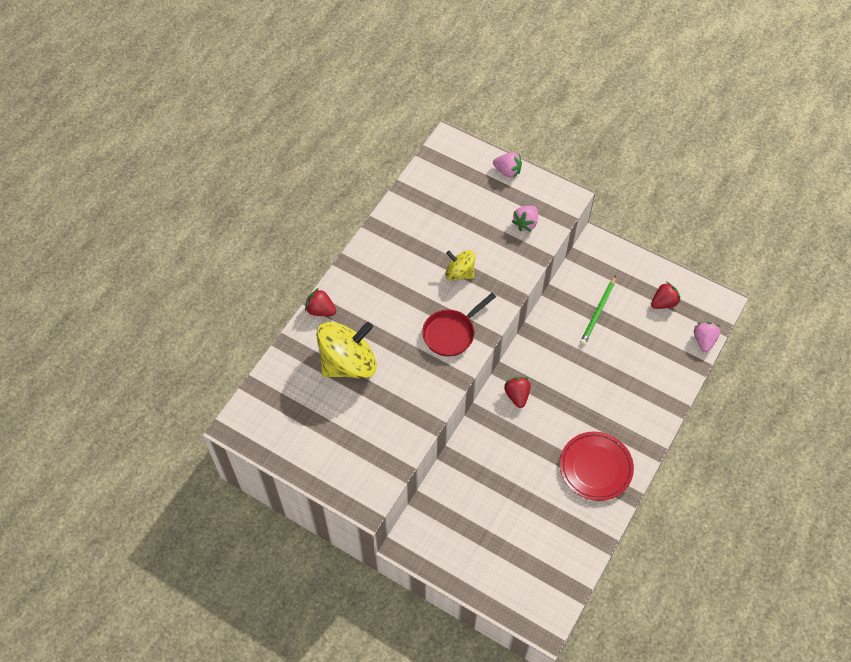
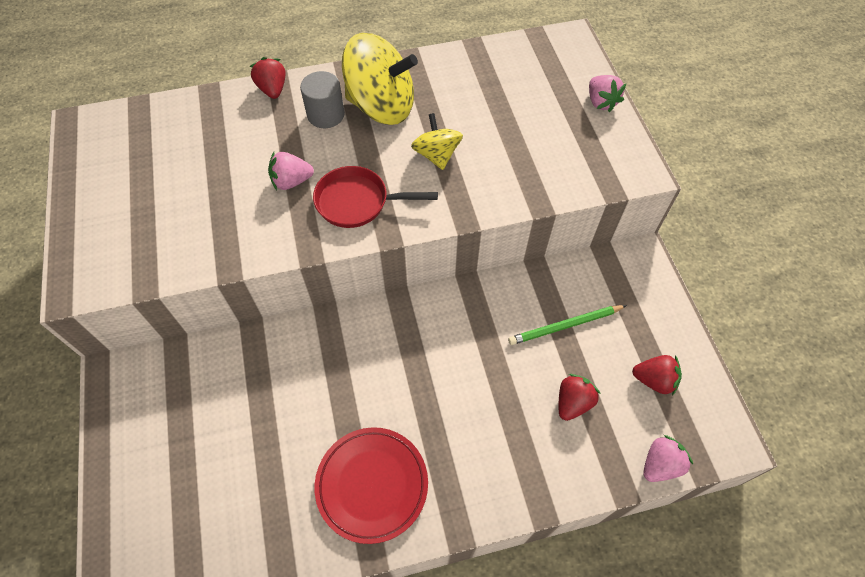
camera: 45 degrees right, 0 degrees up
yellow spinning top [316,322,377,379] -> yellow spinning top moved to [342,33,418,125]
red strawberry [504,377,531,408] -> red strawberry moved to [559,374,601,421]
pink strawberry [512,206,538,232] -> pink strawberry moved to [268,152,314,190]
none -> grey cylinder [300,71,345,128]

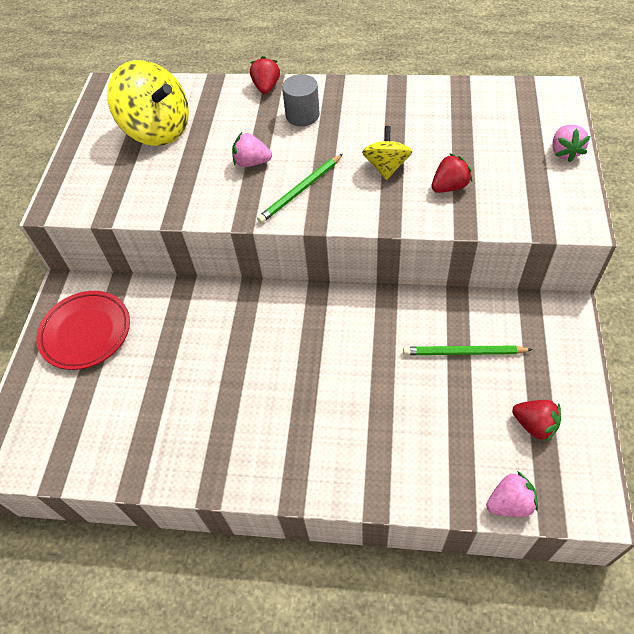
camera: 25 degrees right, 5 degrees down
red pan [313,166,438,228] -> green pencil [257,154,343,223]
red plate [315,427,428,544] -> red plate moved to [36,291,130,370]
yellow spinning top [342,33,418,125] -> yellow spinning top moved to [107,60,189,146]
red strawberry [559,374,601,421] -> red strawberry moved to [432,153,472,193]

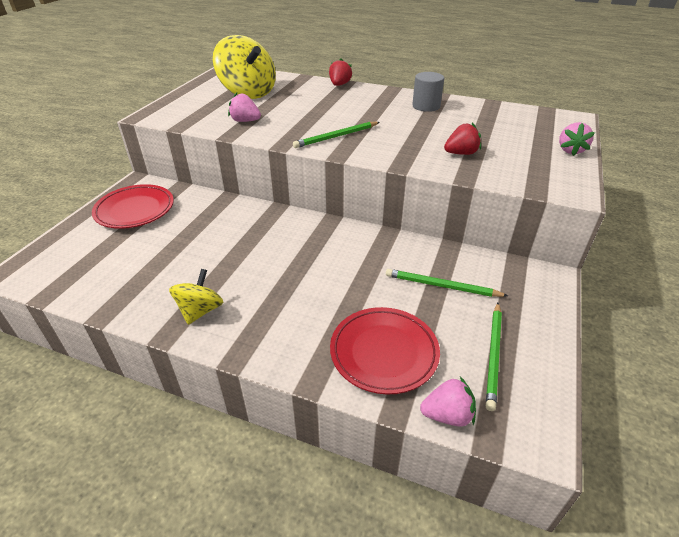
camera: 10 degrees right, 15 degrees down
pink strawberry [232,132,272,167] -> pink strawberry moved to [228,93,261,122]
grey cylinder [282,74,320,126] -> grey cylinder moved to [412,72,444,112]
yellow spinning top [362,126,412,180] -> yellow spinning top moved to [169,269,224,325]
red strawberry [512,400,561,443] -> green pencil [486,303,502,411]
none -> red plate [330,307,440,394]

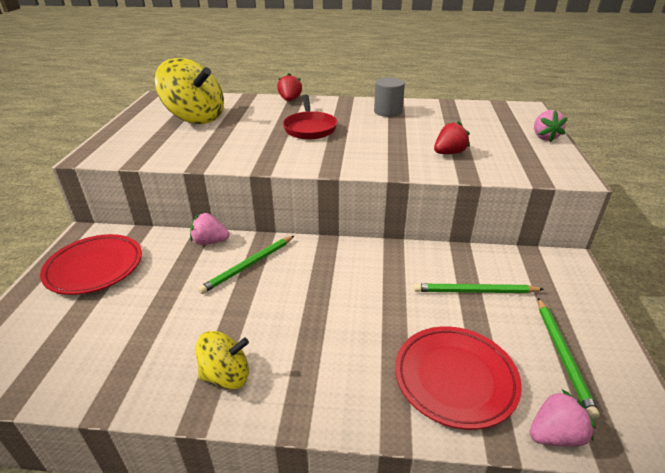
camera: 15 degrees left, 5 degrees down
yellow spinning top [169,269,224,325] -> yellow spinning top turned 75 degrees clockwise [195,331,249,390]
pink strawberry [228,93,261,122] -> pink strawberry moved to [190,213,229,245]
green pencil [293,122,380,148] -> green pencil moved to [198,236,294,294]
none -> red pan [283,95,337,140]

